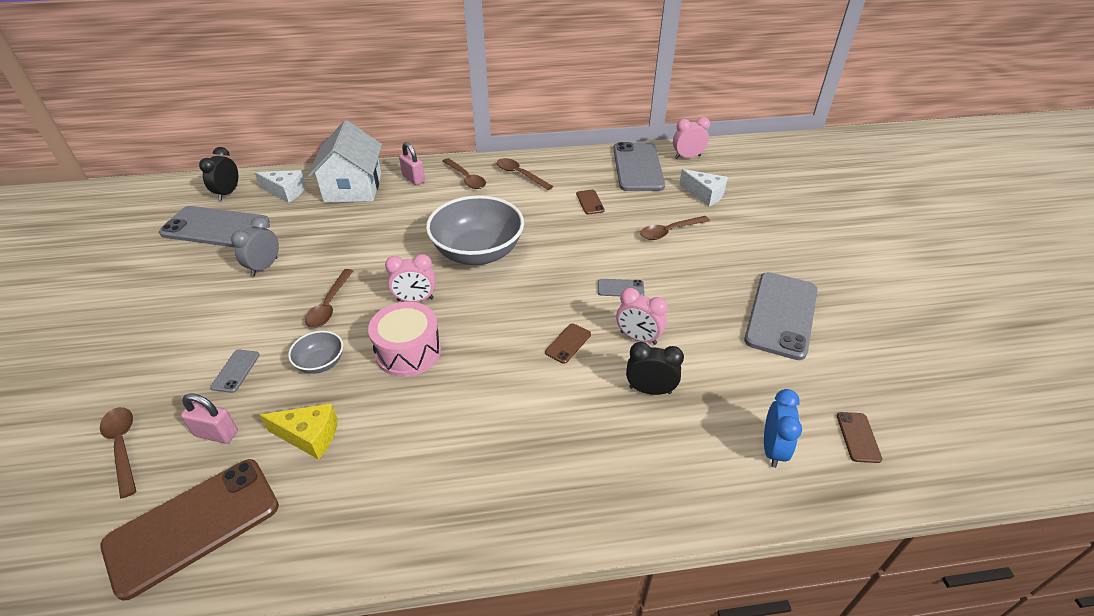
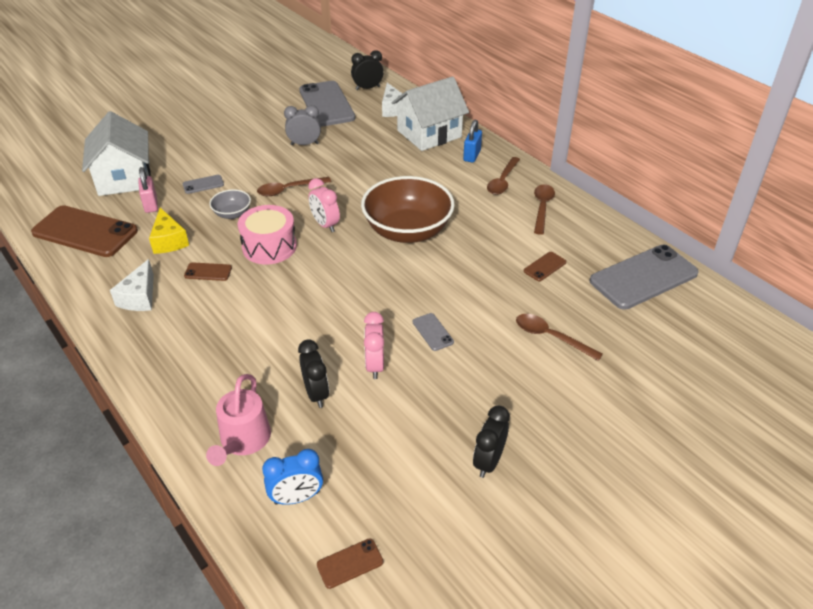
camera: 60 degrees right, 0 degrees up
brown spoon [100,407,137,498] -> white house [82,111,151,196]
pink padlock [399,142,425,185] -> blue padlock [463,120,482,163]
grey bowl [426,195,524,265] -> brown bowl [361,176,455,243]
brown phone [545,323,591,364] -> brown phone moved to [184,263,232,281]
pink clock [673,117,710,159] -> none
white cheese [679,169,728,206] -> white cheese moved to [110,259,154,311]
grey phone [744,272,818,360] -> black clock [473,406,510,478]
none -> pink watering can [206,374,271,466]

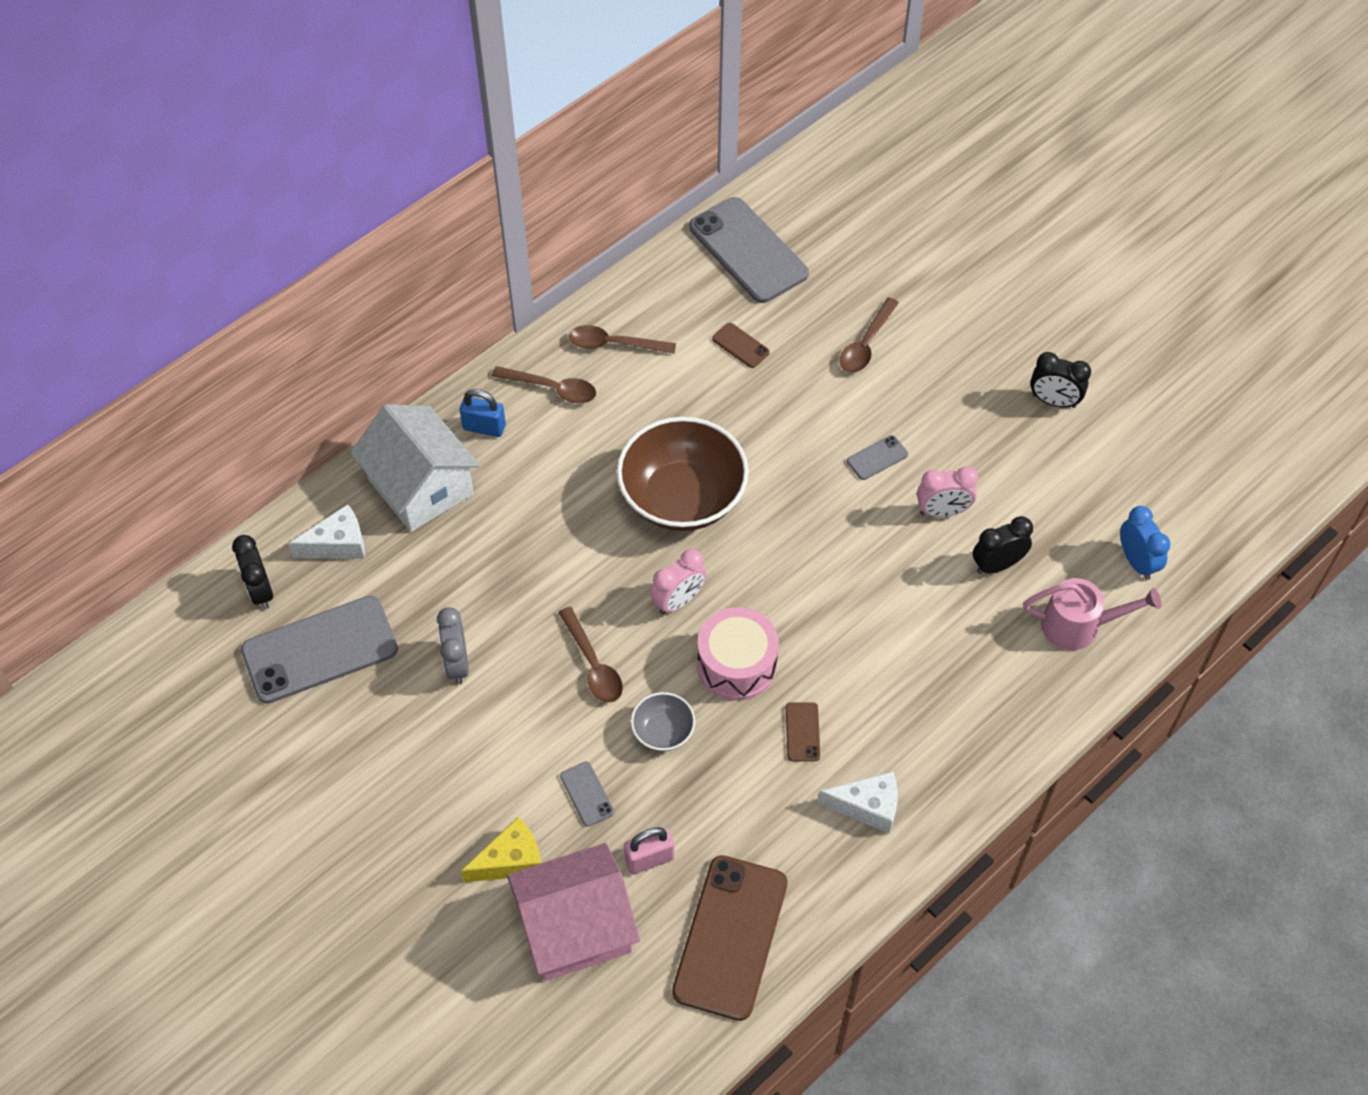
camera: 95 degrees left, 15 degrees up
white house [82,111,151,196] -> pink house [507,843,640,981]
yellow cheese [149,208,189,254] -> yellow cheese moved to [461,817,541,882]
brown phone [317,538,383,589] -> none

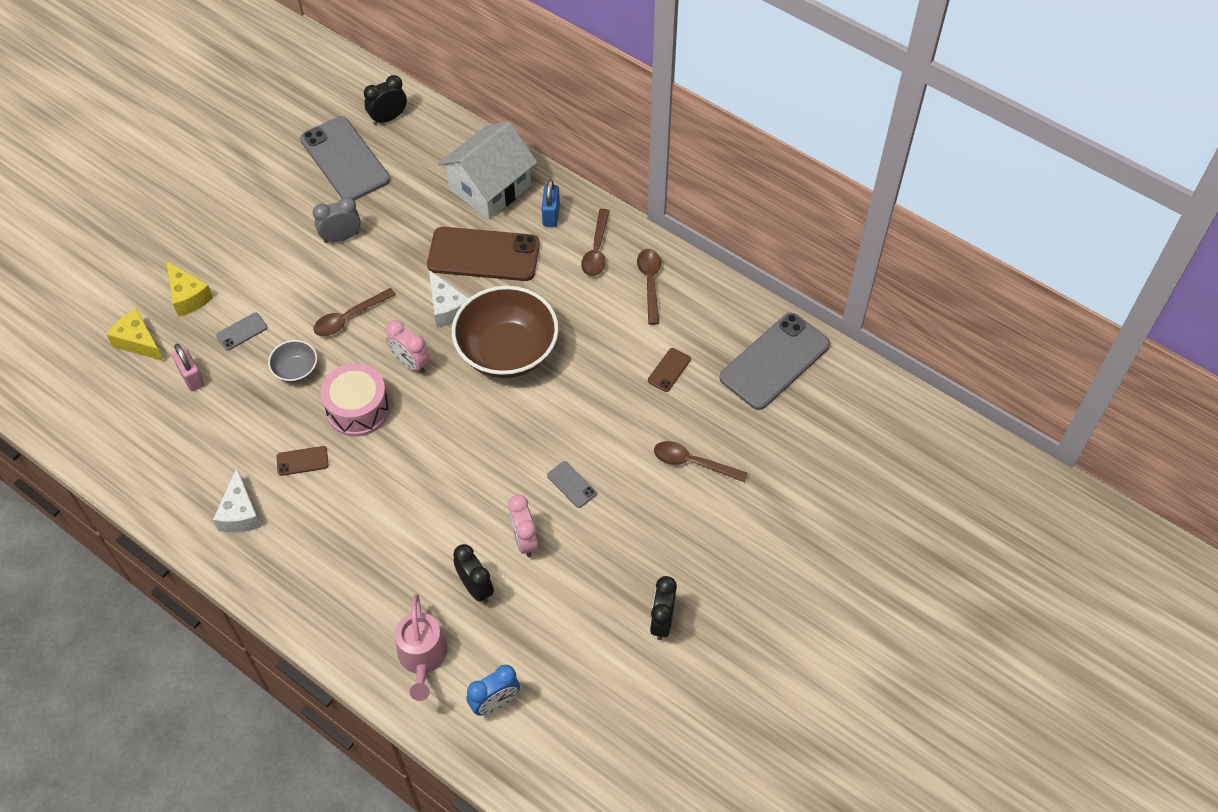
camera: 80 degrees right, 0 degrees up
white cheese [288,504,365,559] -> white cheese moved to [429,270,469,327]
pink house [507,843,640,981] -> yellow cheese [106,309,164,361]
brown phone [672,855,788,1021] -> brown phone moved to [427,227,540,281]

